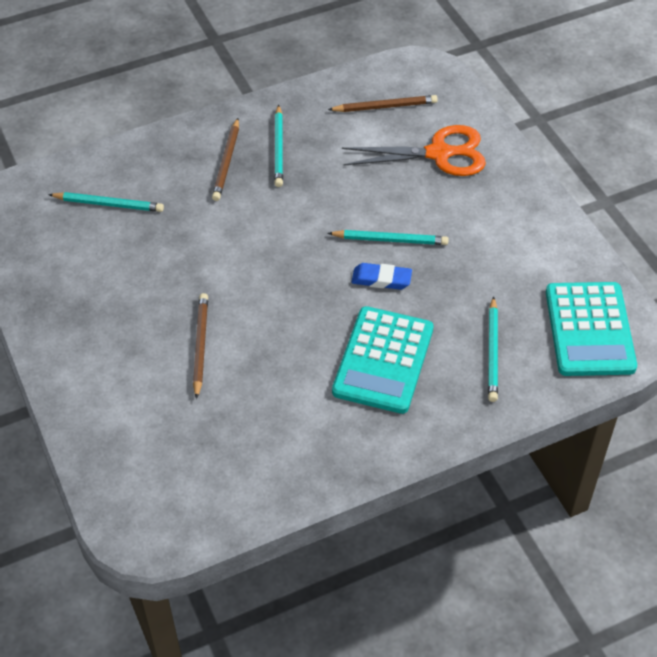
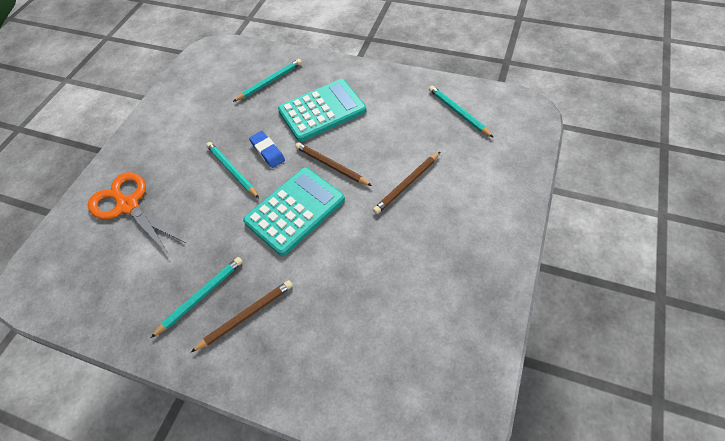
camera: 130 degrees left, 5 degrees up
turquoise pencil [48,192,164,212] -> turquoise pencil moved to [429,86,494,138]
brown pencil [328,95,438,112] -> brown pencil moved to [295,142,372,186]
turquoise calculator [546,282,637,376] -> turquoise calculator moved to [243,167,345,256]

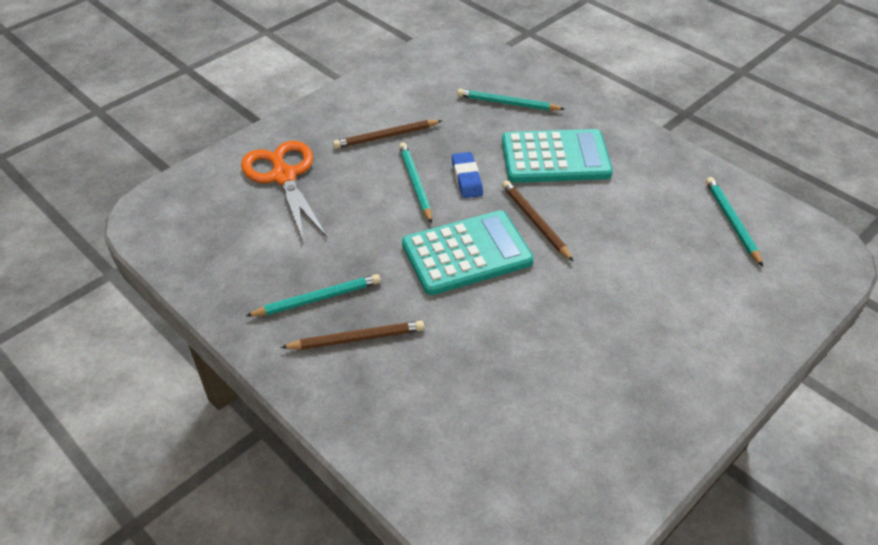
camera: 20 degrees right, 10 degrees down
turquoise pencil [233,59,302,102] -> turquoise pencil turned 150 degrees counterclockwise [457,89,565,111]
brown pencil [373,152,440,214] -> brown pencil moved to [333,120,443,149]

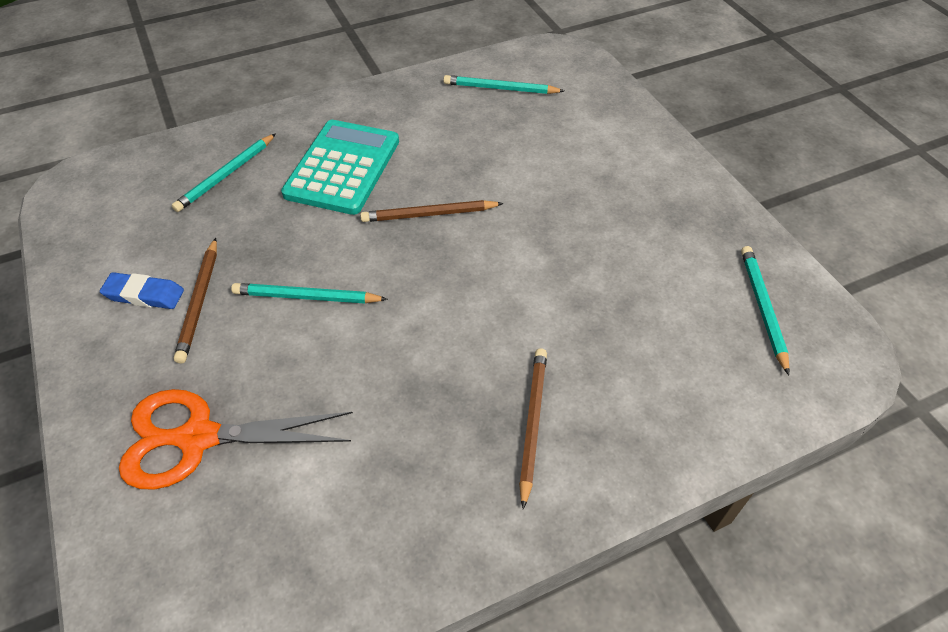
camera: 70 degrees left, 5 degrees up
turquoise pencil [246,274,381,316] -> turquoise pencil moved to [741,246,790,375]
turquoise calculator [402,210,534,295] -> none
blue eraser [452,152,483,198] -> blue eraser moved to [100,272,184,309]

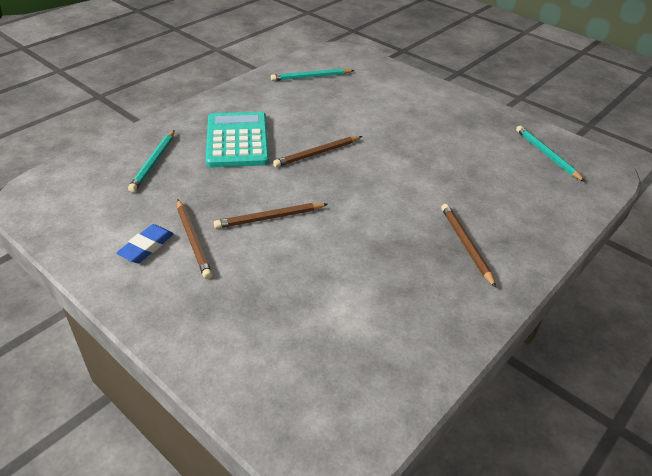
camera: 25 degrees left, 10 degrees down
blue eraser [100,272,184,309] -> blue eraser turned 45 degrees counterclockwise [116,224,174,263]
orange scissors [119,389,353,490] -> none
turquoise pencil [231,283,388,304] -> brown pencil [214,203,328,229]

